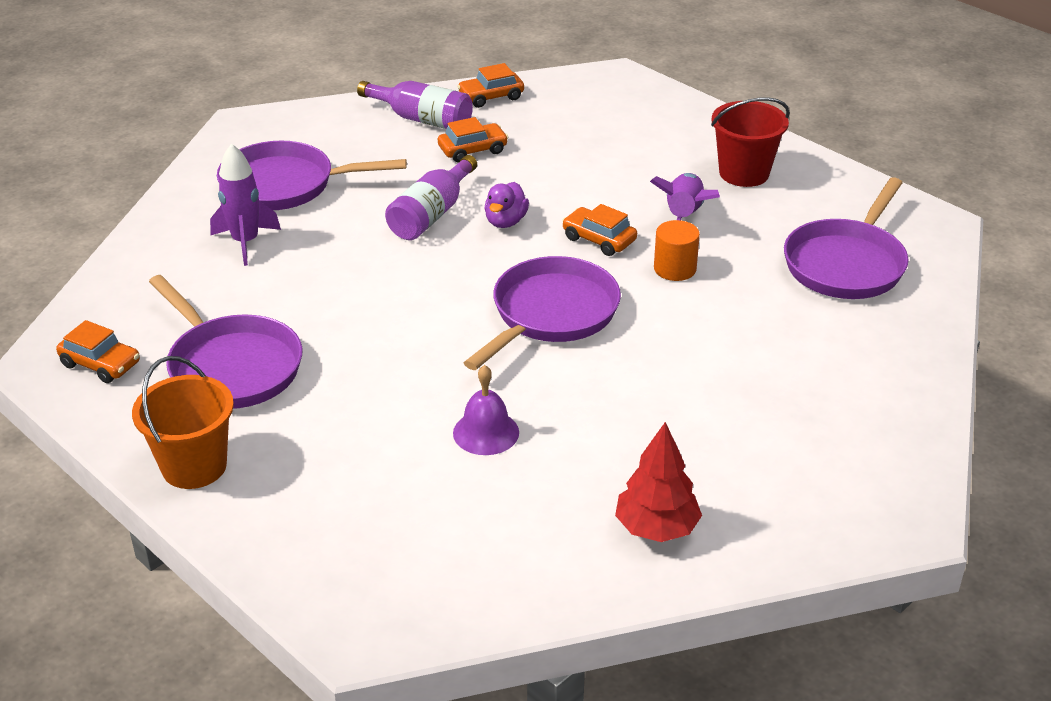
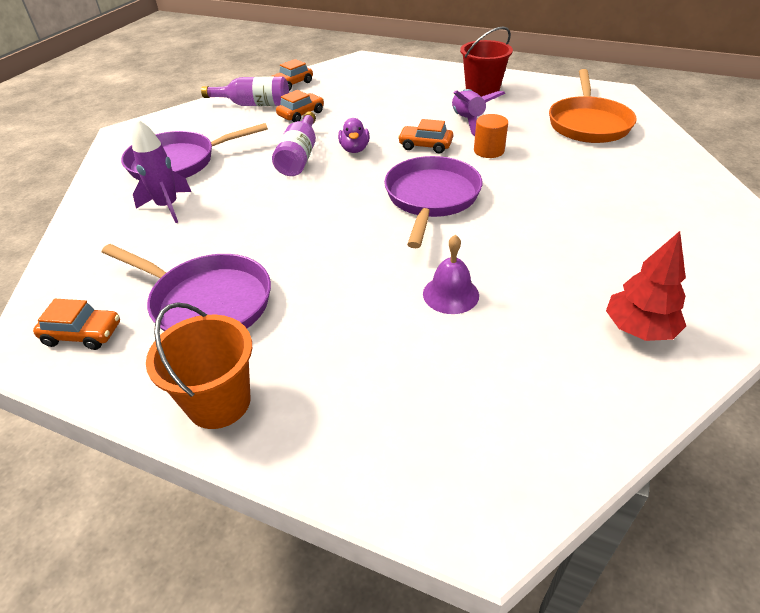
camera: 20 degrees left, 5 degrees up
purple pan [784,177,909,299] -> orange pan [549,69,637,143]

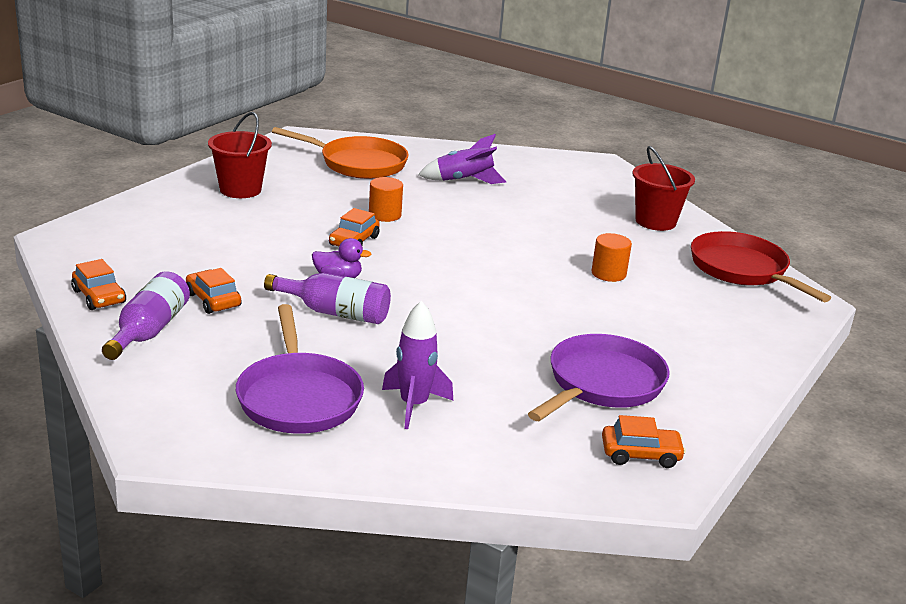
camera: 85 degrees left, 15 degrees down
orange car [33,299,120,350] -> orange car turned 75 degrees clockwise [602,415,686,468]
orange bucket [146,302,252,429] -> none
purple pan [384,156,482,248] -> none
purple bell [423,235,479,314] -> orange cylinder [592,233,632,282]
purple rocket [452,89,505,136] -> purple rocket moved to [418,134,506,184]
red tree [606,231,686,341] -> red bucket [632,146,695,231]
none -> red pan [691,231,831,302]

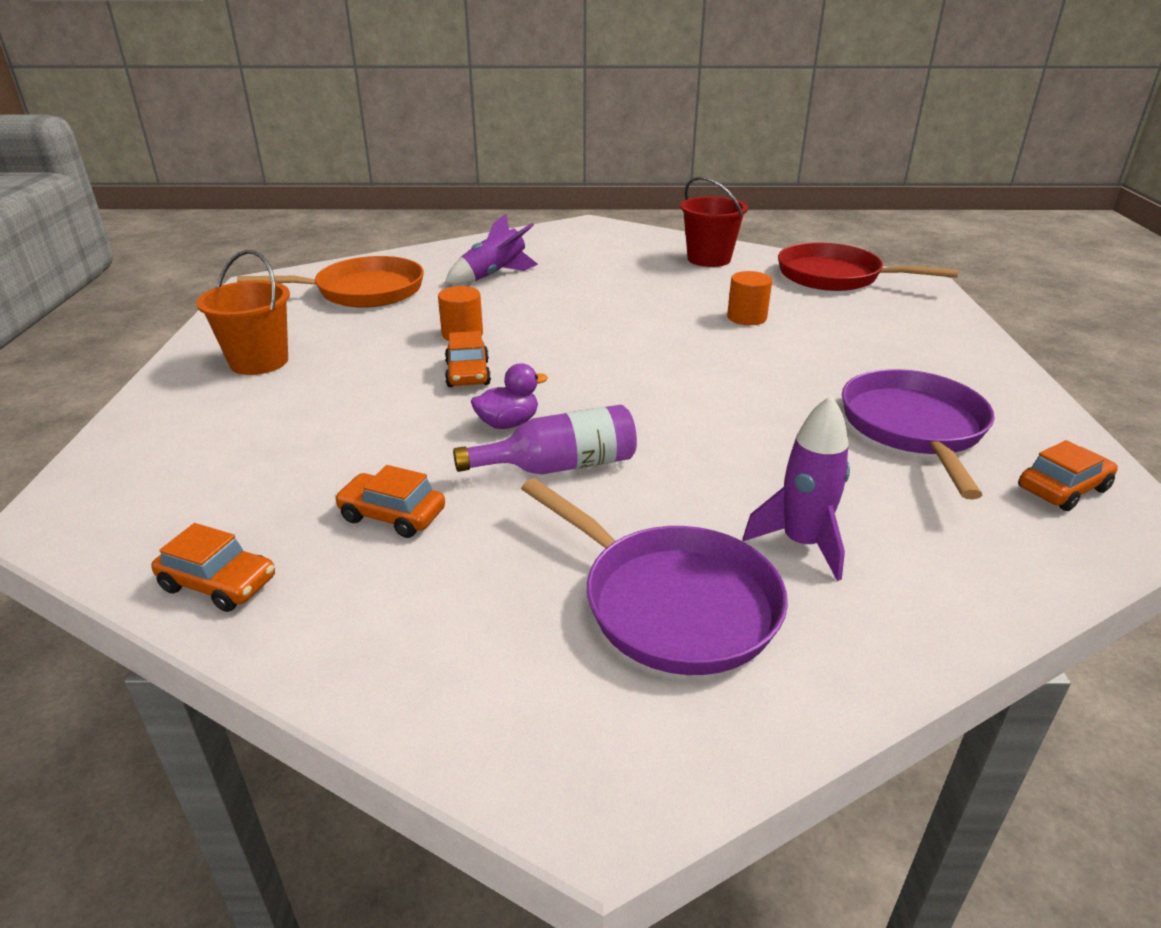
camera: 30 degrees left, 5 degrees up
purple bottle [102,271,190,360] -> none
red bucket [208,112,272,198] -> orange bucket [196,250,290,375]

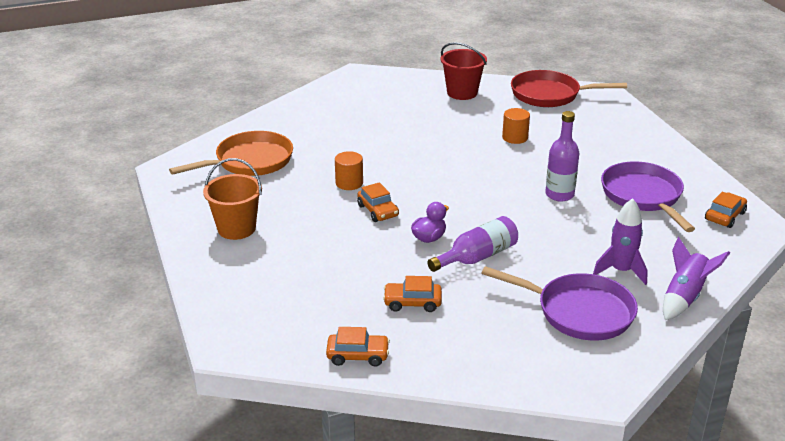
camera: 20 degrees left, 0 degrees up
purple rocket [445,214,538,285] -> purple rocket moved to [663,237,730,320]
none -> purple bottle [545,111,579,202]

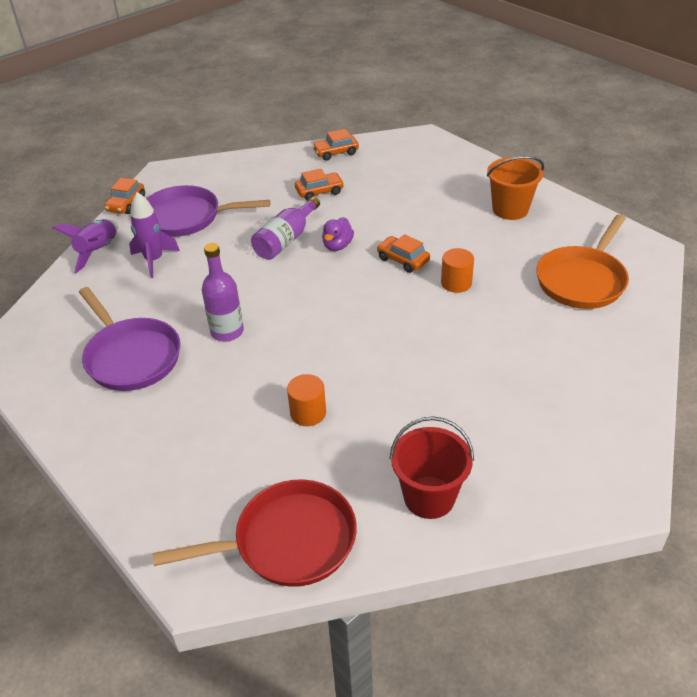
camera: 160 degrees right, 10 degrees up
orange car [705,192,747,228] -> orange car moved to [104,178,145,214]

